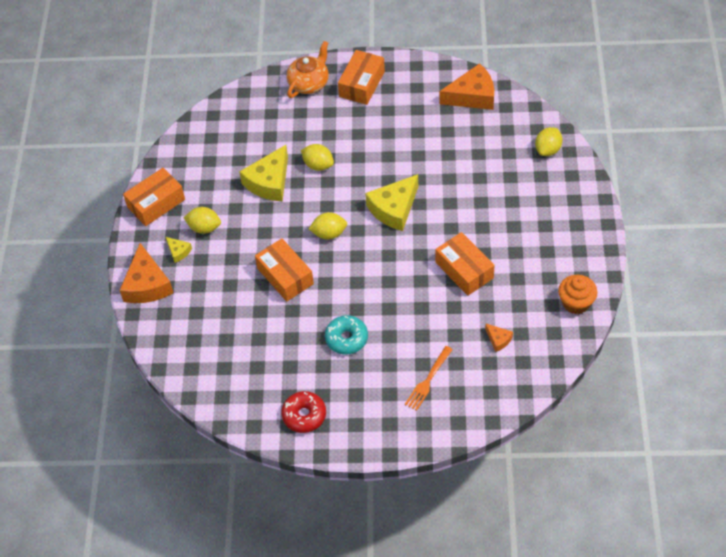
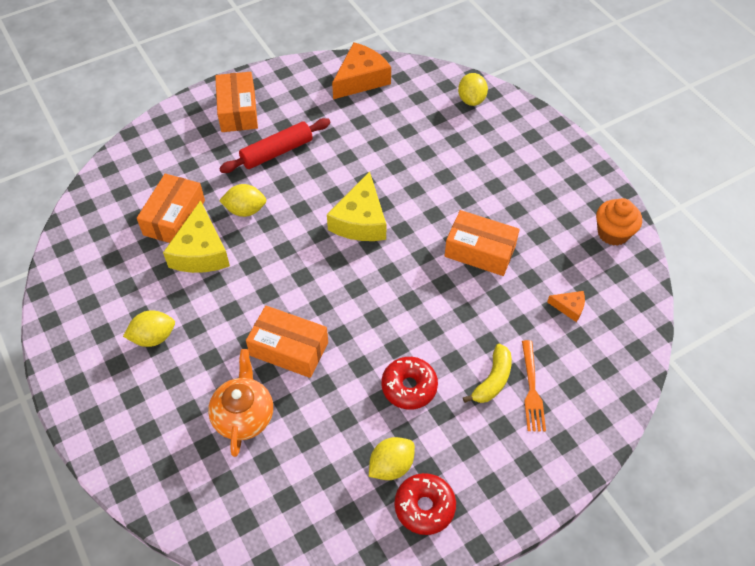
camera: 35 degrees left, 0 degrees up
orange cheese [120,243,173,303] -> none
orange box [123,168,185,226] -> orange box moved to [137,174,205,243]
yellow cheese [166,237,192,263] -> none
orange teapot [286,41,329,98] -> orange teapot moved to [208,349,273,457]
yellow lemon [309,212,347,240] -> yellow lemon moved to [369,437,415,480]
turquoise donut [325,315,368,355] -> red donut [381,357,438,410]
none -> red rolling pin [219,118,331,173]
none -> yellow banana [463,344,512,403]

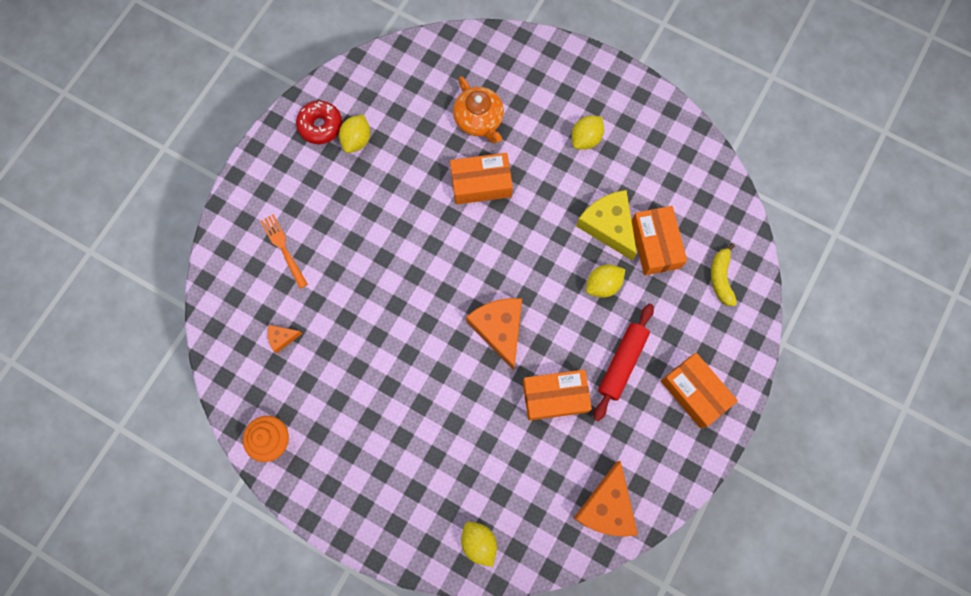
camera: 150 degrees right, 20 degrees up
yellow cheese [327,171,386,241] -> orange cheese [466,298,522,370]
red donut [381,357,438,410] -> none
orange box [445,210,520,276] -> orange box moved to [523,370,592,421]
yellow banana [463,344,512,403] -> yellow banana moved to [711,243,737,306]

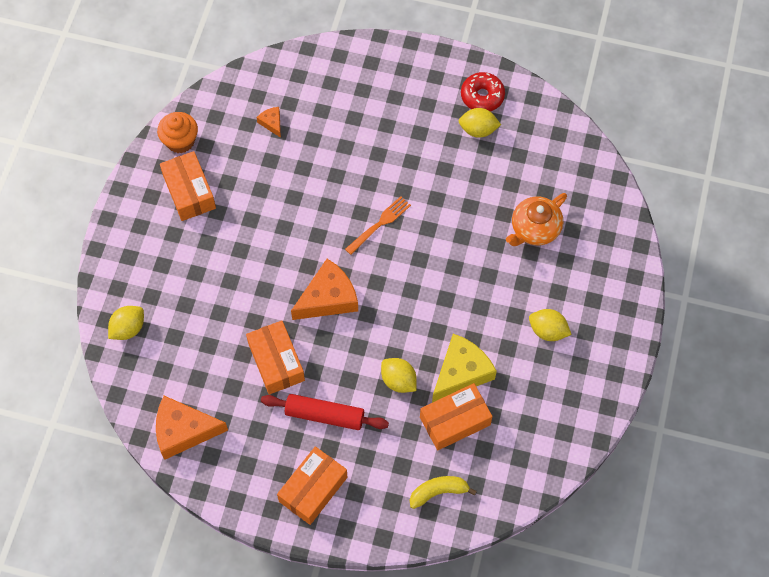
camera: 75 degrees right, 10 degrees down
orange fork [261,214,308,289] -> orange fork moved to [345,196,411,255]
orange box [450,153,513,204] -> orange box moved to [160,151,216,221]

